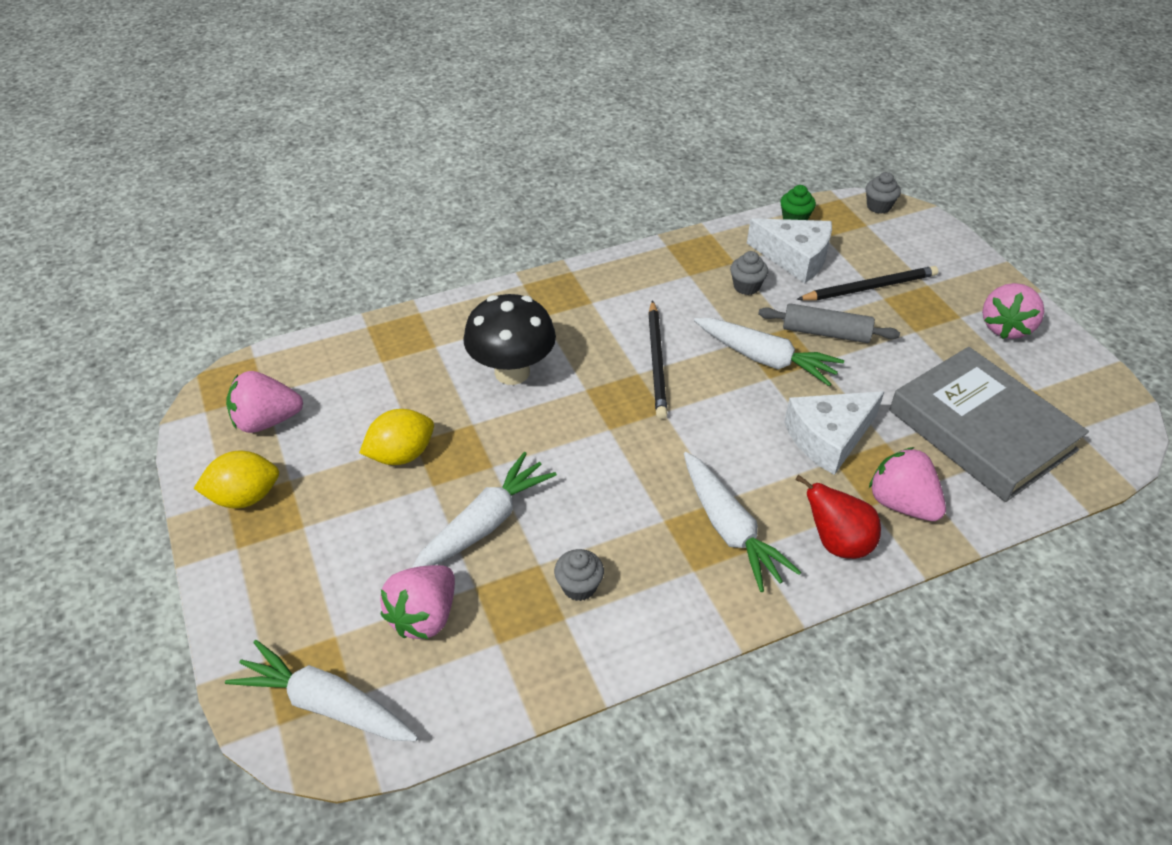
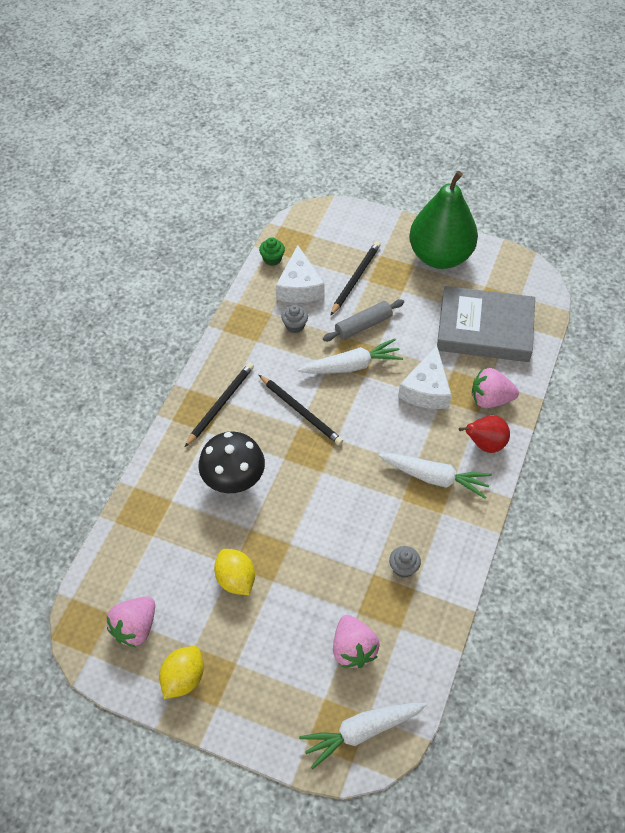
camera: 45 degrees left, 10 degrees up
yellow lemon [359,409,434,465] -> yellow lemon turned 45 degrees counterclockwise [214,549,255,595]
white carrot [412,452,557,568] -> none
white cheese [747,218,832,283] -> white cheese turned 105 degrees clockwise [276,245,325,303]
grey cupcake [866,172,901,214] -> none
pink strawberry [982,283,1044,339] -> green pear [409,171,478,269]
none -> black pencil [185,363,254,447]

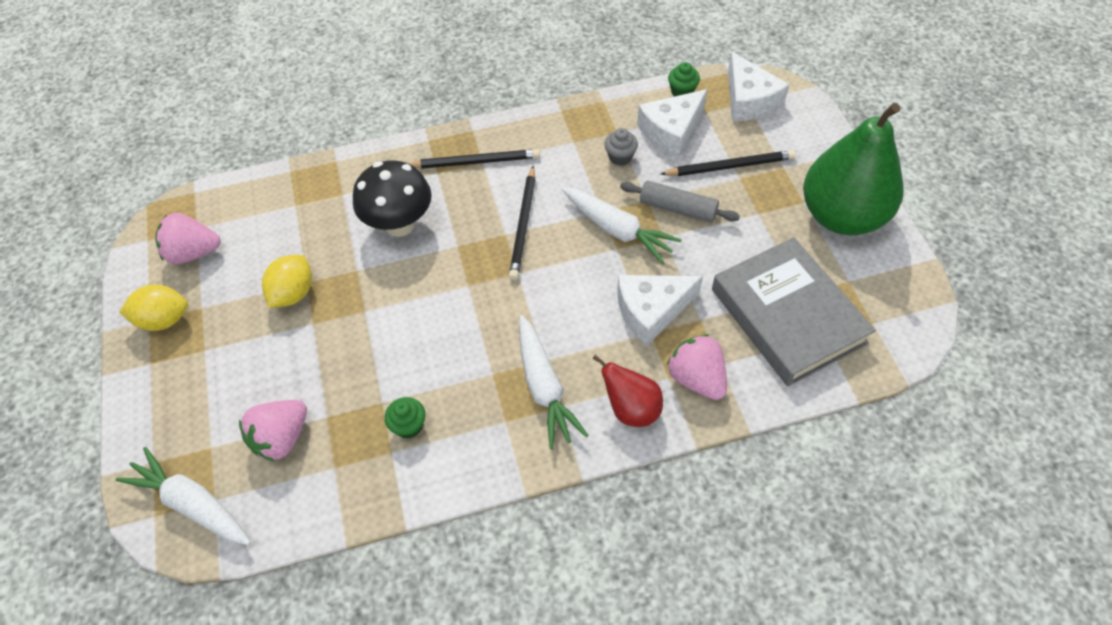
camera: 55 degrees right, 0 degrees up
grey cupcake [389,546,421,578] -> green cupcake [385,397,425,439]
none -> white cheese [728,52,790,121]

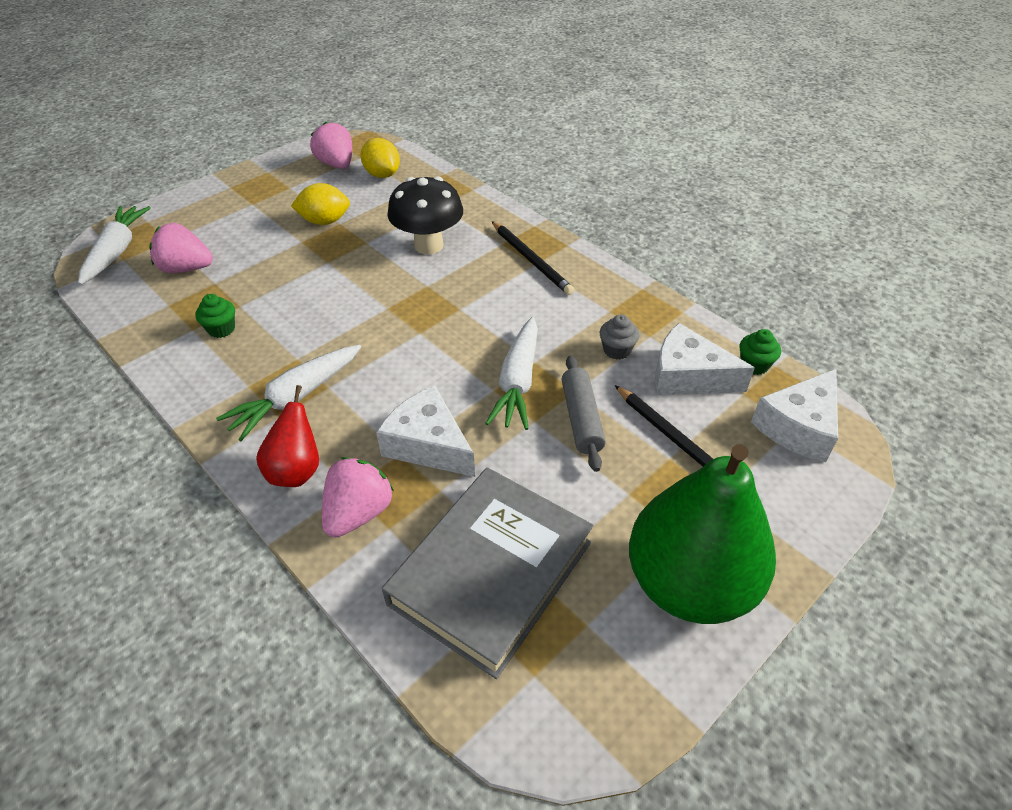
camera: 60 degrees right, 10 degrees down
yellow lemon [119,284,188,331] -> yellow lemon moved to [361,138,400,178]
black pencil [509,165,535,280] -> none

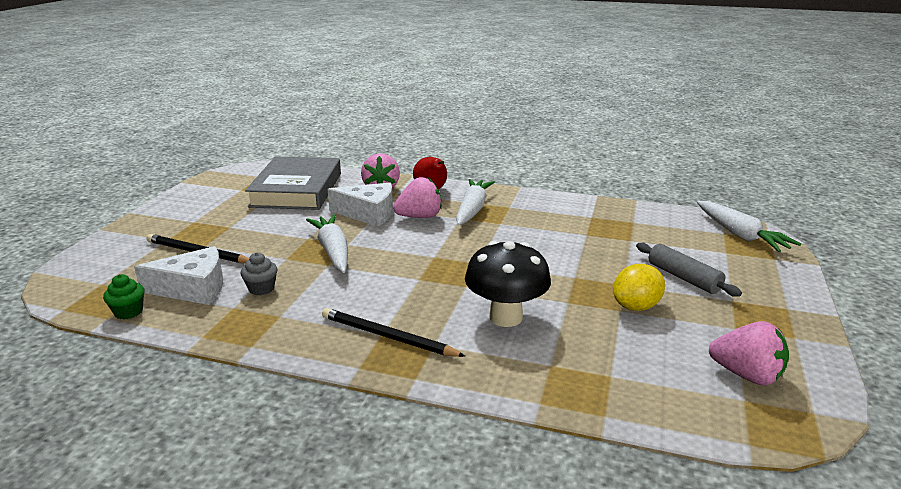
camera: 150 degrees right, 20 degrees down
pink strawberry [149,223,213,273] -> pink strawberry moved to [393,177,442,218]
green cupcake [195,294,235,338] -> none
yellow lemon [361,138,400,178] -> none
grey rolling pin [562,355,606,472] -> grey rolling pin moved to [636,243,742,297]
green pear [629,444,776,624] -> none
white cheese [751,369,838,462] -> none

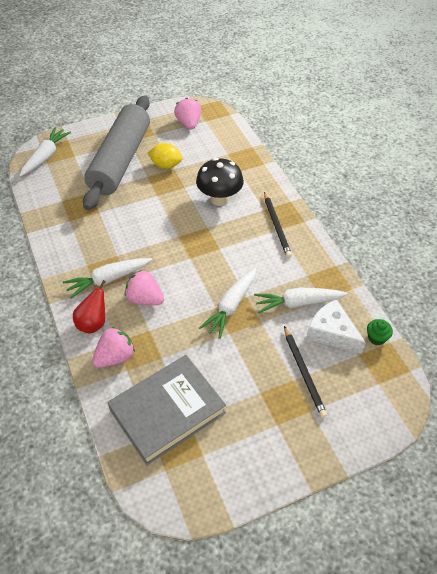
camera: 130 degrees left, 25 degrees up
grey cupcake [241,252,277,295] -> white carrot [254,288,348,313]
white cheese [328,183,393,227] -> none
grey rolling pin [636,243,742,297] -> grey rolling pin [83,95,150,210], size x2.39

